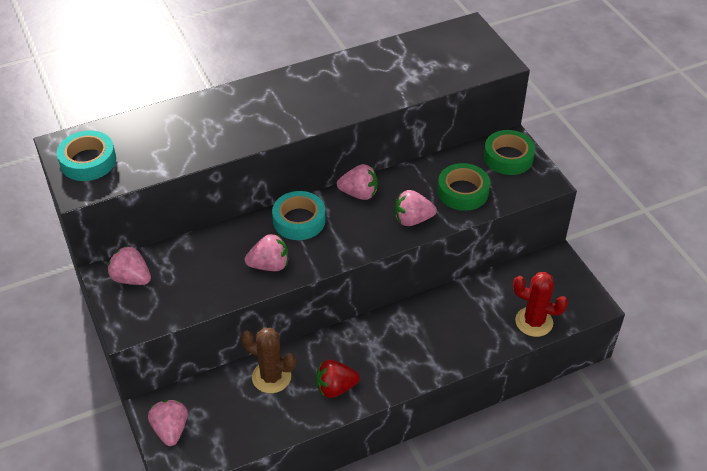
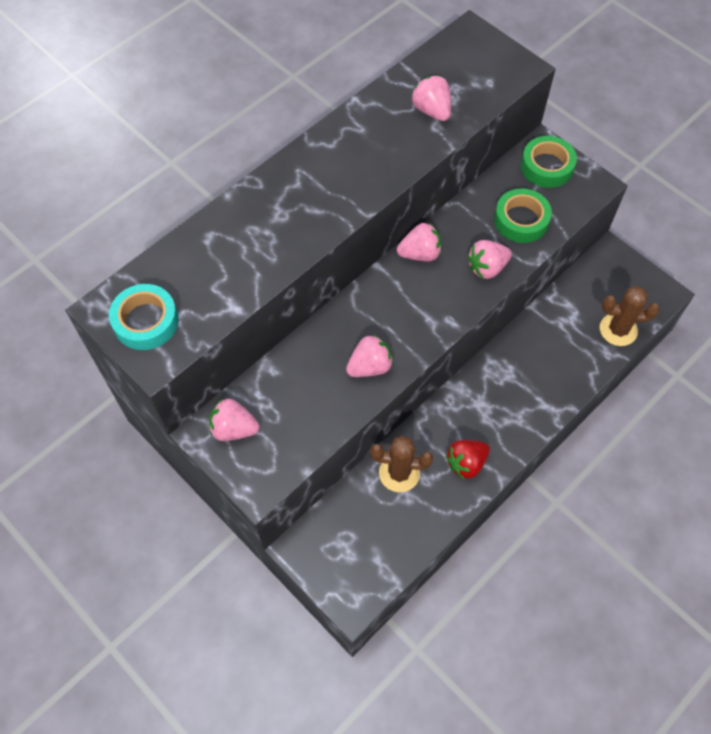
camera: 20 degrees left, 15 degrees up
pink strawberry [148,400,188,446] -> pink strawberry moved to [411,75,451,121]
turquoise tape [272,191,325,240] -> none
red cactus [513,272,568,337] -> brown cactus [600,286,660,346]

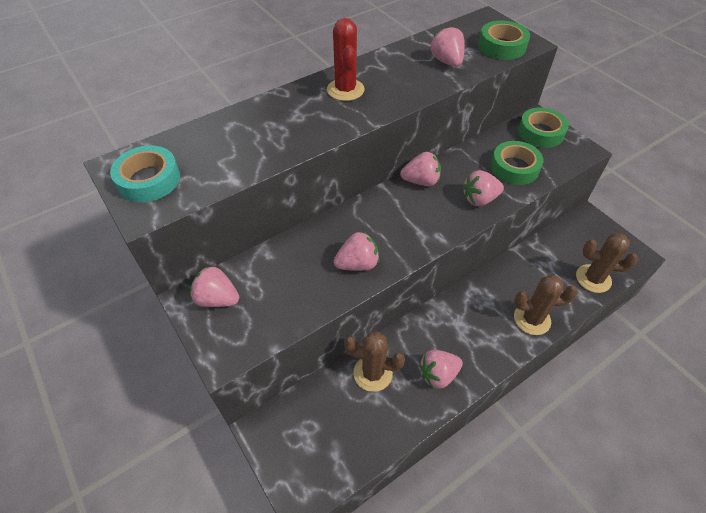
camera: 10 degrees right, 10 degrees down
red strawberry [446,440,490,480] -> pink strawberry [419,350,463,389]
none -> red cactus [327,18,365,101]
none -> green tape [478,20,530,60]
none -> brown cactus [514,275,578,335]

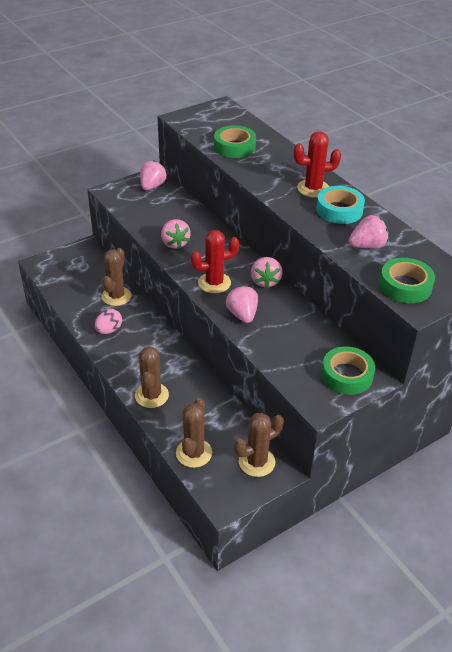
camera: 90 degrees right, 10 degrees down
turquoise tape [110,145,180,202] -> turquoise tape moved to [316,186,365,224]
pink strawberry [419,350,463,389] -> pink egg [95,309,122,334]
green tape [490,141,544,185] -> green tape moved to [214,125,256,158]
none -> red cactus [191,230,239,293]
none -> brown cactus [234,413,284,477]

